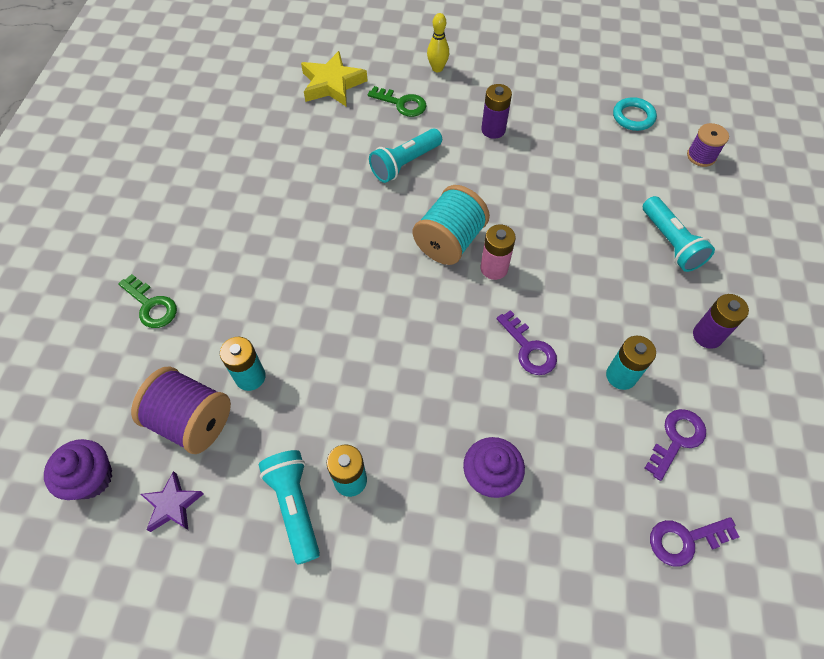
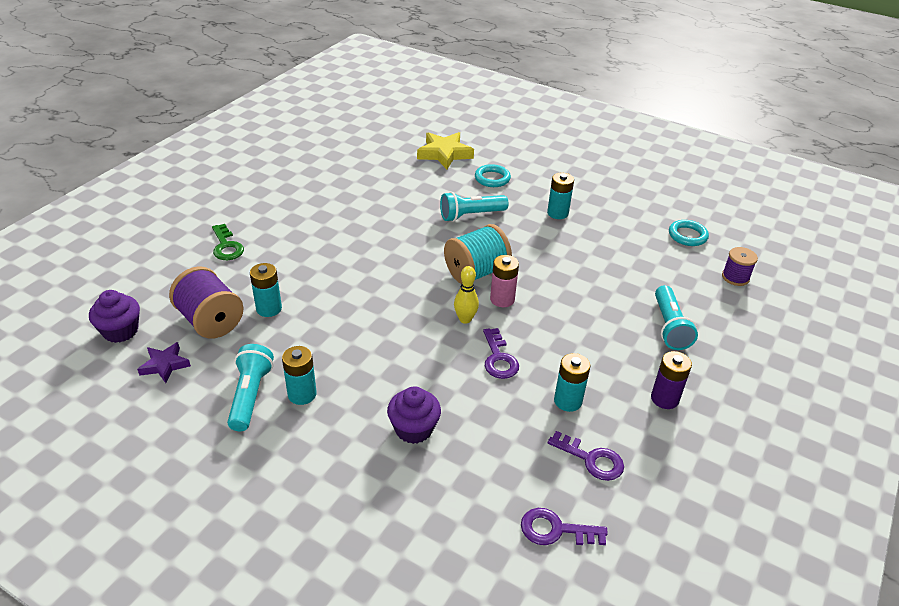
camera: 20 degrees right, 20 degrees down
green key [367,86,427,117] -> turquoise ring [475,164,511,187]
yellow bowling pin [427,13,449,72] -> yellow bowling pin moved to [454,266,479,324]
purple battery [481,84,512,139] -> turquoise battery [547,173,574,219]
purple key [645,409,706,481] -> purple key turned 60 degrees clockwise [548,431,624,481]

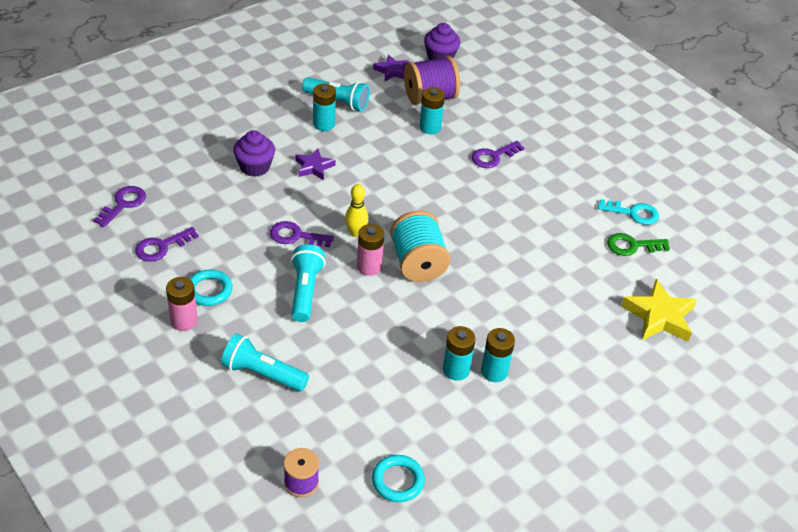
camera: 110 degrees right, 5 degrees up
green key [212,224,244,260] -> green key moved to [607,233,670,256]
turquoise flashlight [440,192,509,222] -> turquoise flashlight moved to [291,244,326,322]
turquoise ring [475,164,511,187] -> turquoise ring moved to [189,269,233,306]
turquoise battery [554,353,590,412] -> turquoise battery moved to [443,326,476,381]
purple battery [651,351,692,409] -> pink battery [166,277,198,331]
none -> purple star [295,148,336,180]
none -> purple key [472,141,524,168]
none -> turquoise key [598,199,659,225]

